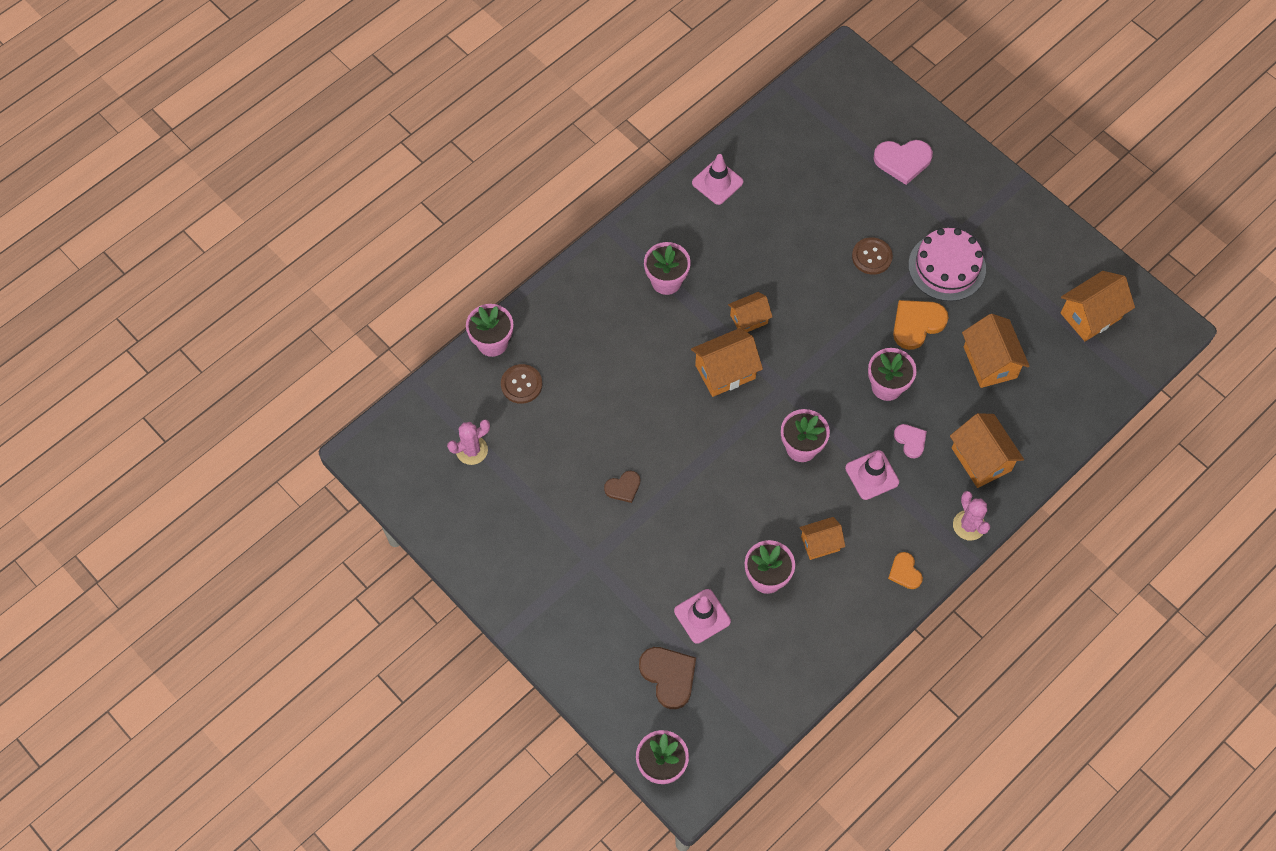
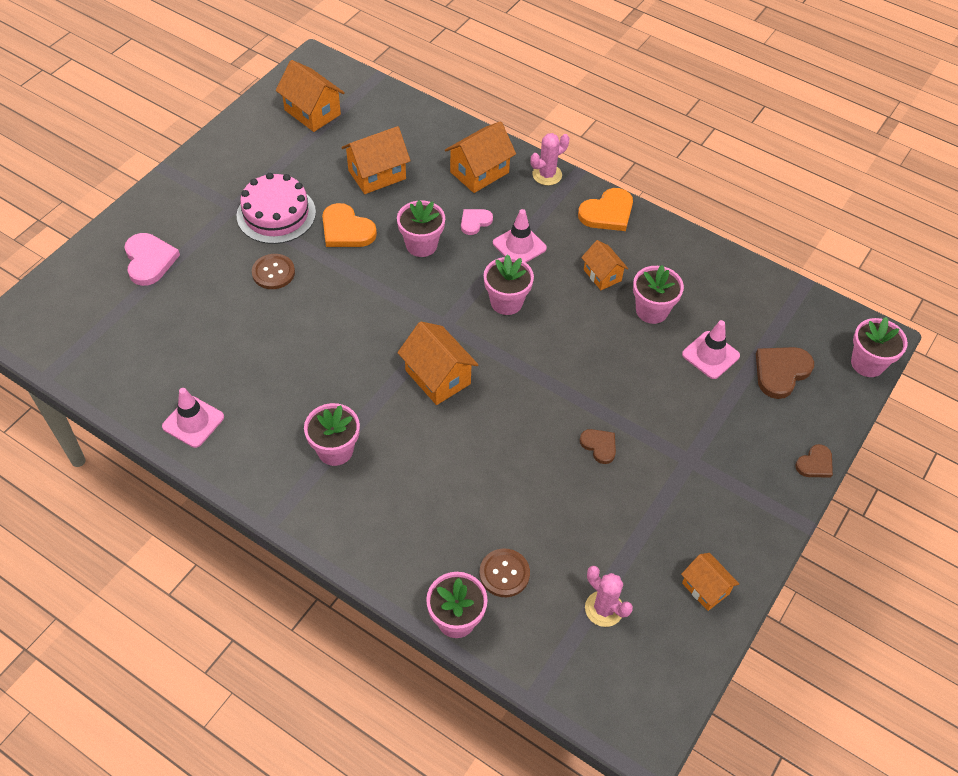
camera: 105 degrees left, 10 degrees down
orange house [728,292,772,332] -> orange house moved to [681,553,739,611]
orange heart [888,552,923,589] -> orange heart [578,188,633,231], size x1.67
none -> brown heart [795,444,833,478]

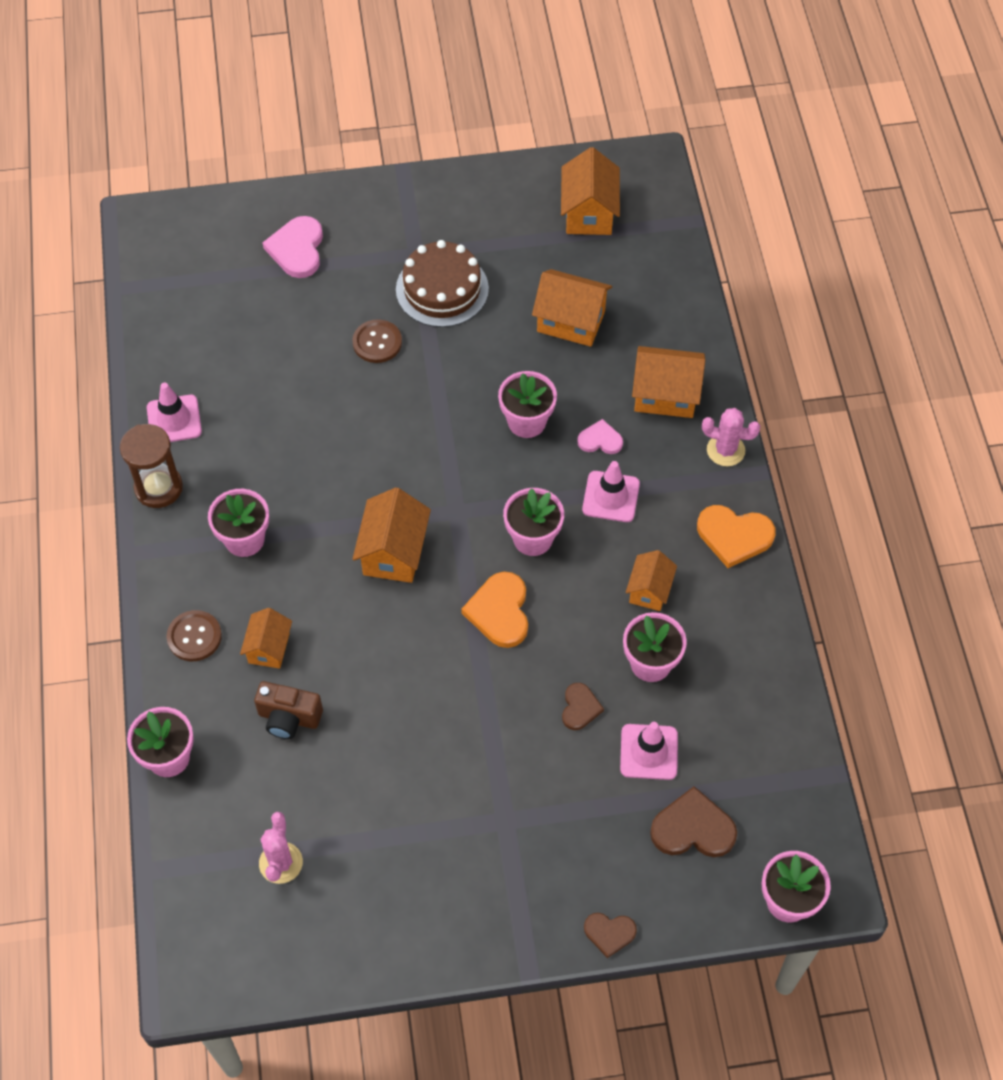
camera: 50 degrees right, 5 degrees up
pink heart [124,233,180,286] -> pink heart turned 150 degrees clockwise [263,216,323,278]
pink cake [237,173,316,244] -> brown cake [396,240,489,327]
orange heart [322,203,377,247] -> orange heart moved to [461,572,528,648]
brown button [479,549,530,597] -> brown button moved to [166,610,222,661]
brown heart [580,429,616,464] -> brown heart moved to [562,683,604,730]
orange house [681,553,739,611] -> orange house moved to [240,608,292,669]
none -> brown hourglass [120,424,183,508]
none -> brown camera [254,681,323,739]

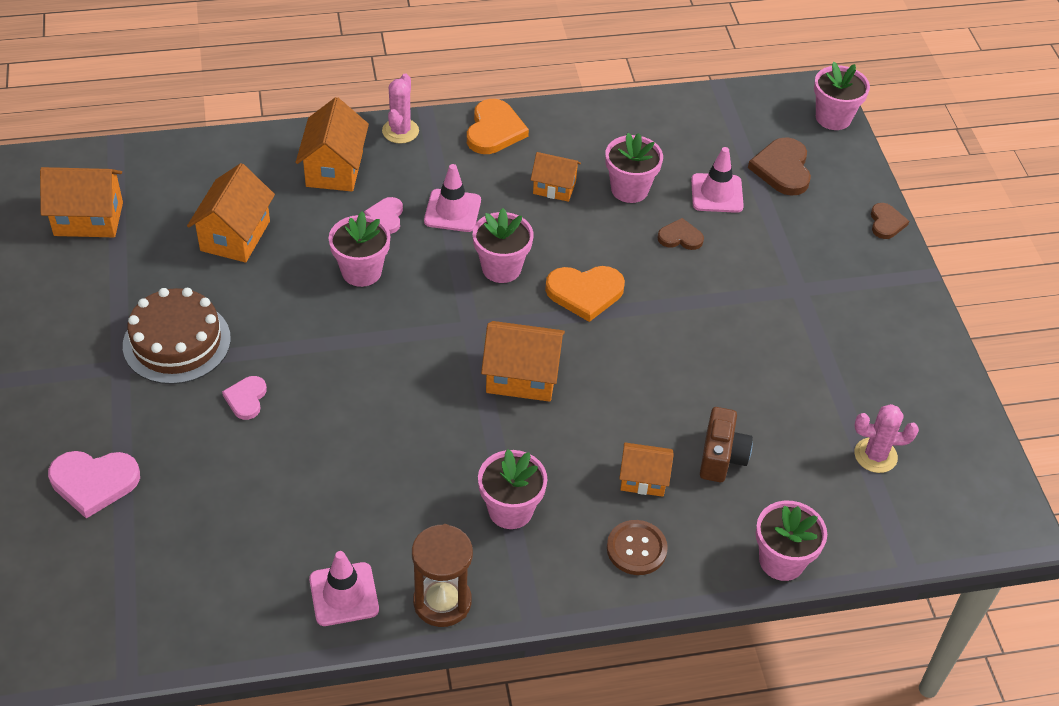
camera: 95 degrees left, 10 degrees down
brown button [353,319,402,363] -> pink heart [222,376,267,420]

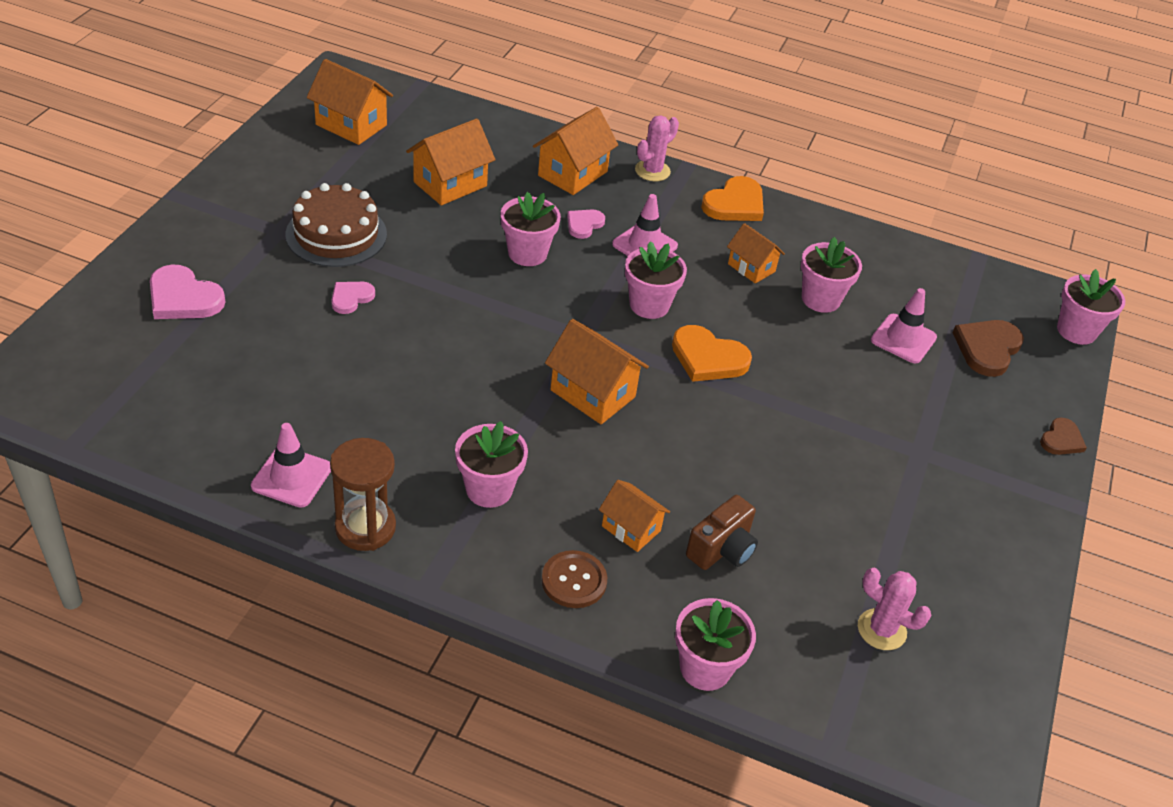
camera: 30 degrees right, 5 degrees down
brown heart [657,218,704,250] -> none

